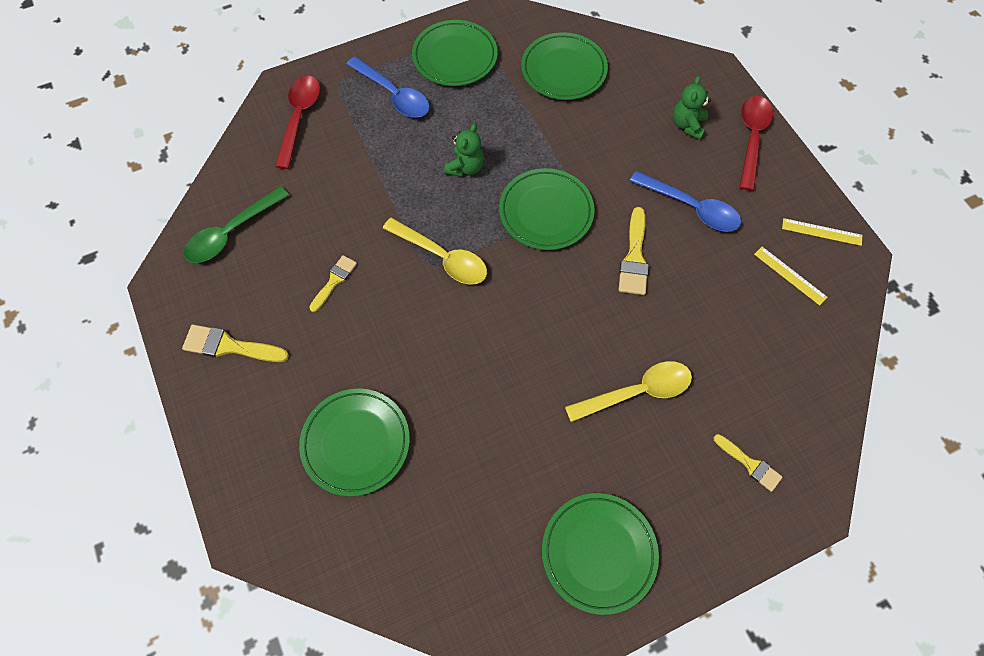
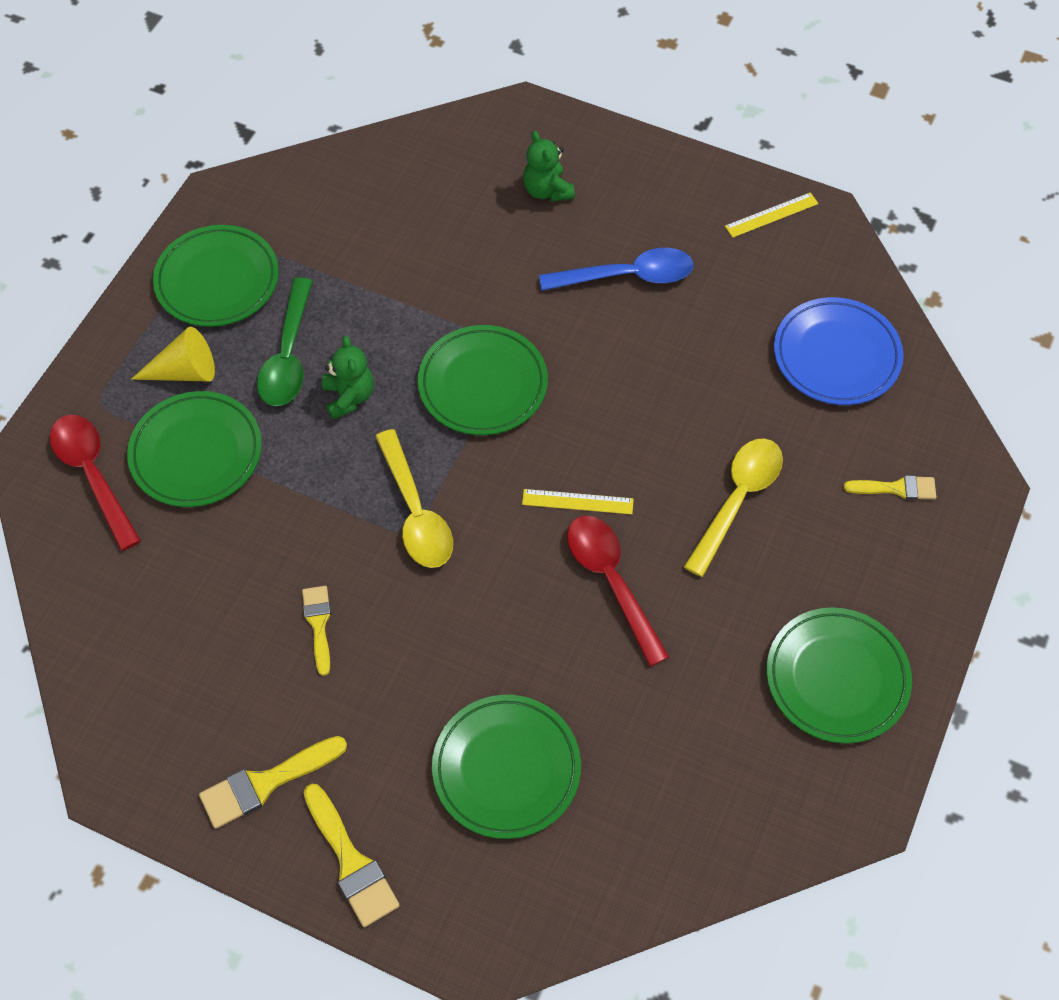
camera: 40 degrees left, 5 degrees down
green spoon [184,186,289,263] -> green spoon moved to [257,278,312,406]
blue spoon [346,57,430,118] -> yellow cone [131,327,215,382]
yellow spoon [383,218,487,284] -> yellow spoon turned 75 degrees clockwise [375,429,453,568]
green plate [521,32,608,100] -> green plate moved to [127,391,262,507]
yellow brush [619,207,649,295] -> yellow brush moved to [303,784,400,927]
red spoon [739,96,773,191] -> red spoon moved to [567,516,669,667]
yellow ruler [754,247,827,306] -> yellow ruler moved to [522,489,634,514]
none -> blue plate [774,297,904,405]

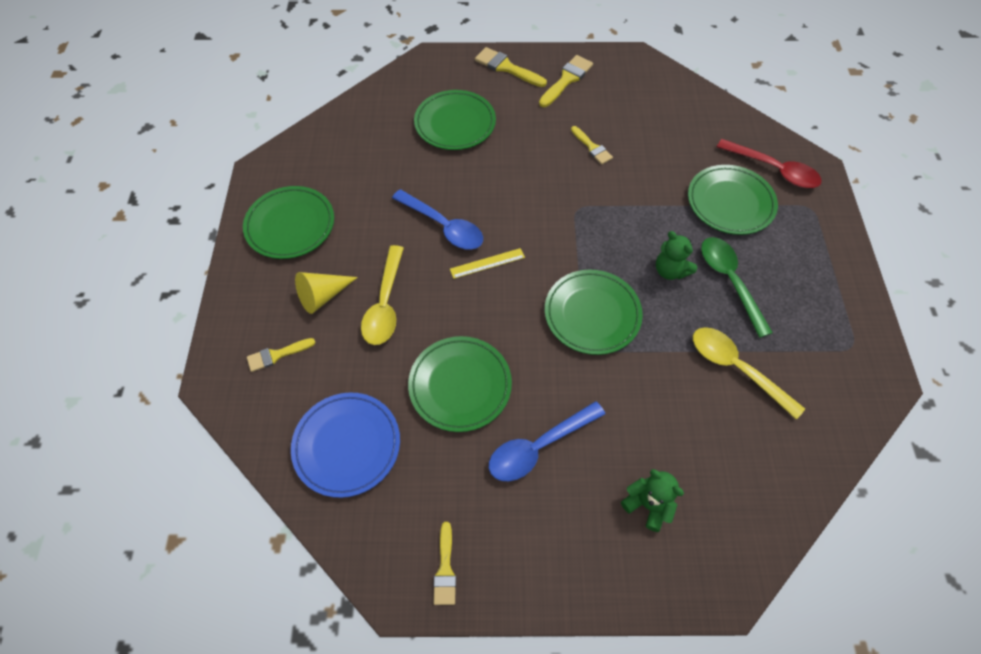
camera: 155 degrees right, 0 degrees up
yellow cone [131,327,215,382] -> yellow cone moved to [295,272,358,314]
green plate [153,225,279,327] -> green plate moved to [408,336,512,432]
yellow spoon [375,429,453,568] -> yellow spoon moved to [693,327,805,420]
red spoon [567,516,669,667] -> blue spoon [392,189,483,250]
yellow ruler [725,192,819,238] -> yellow brush [434,522,456,605]

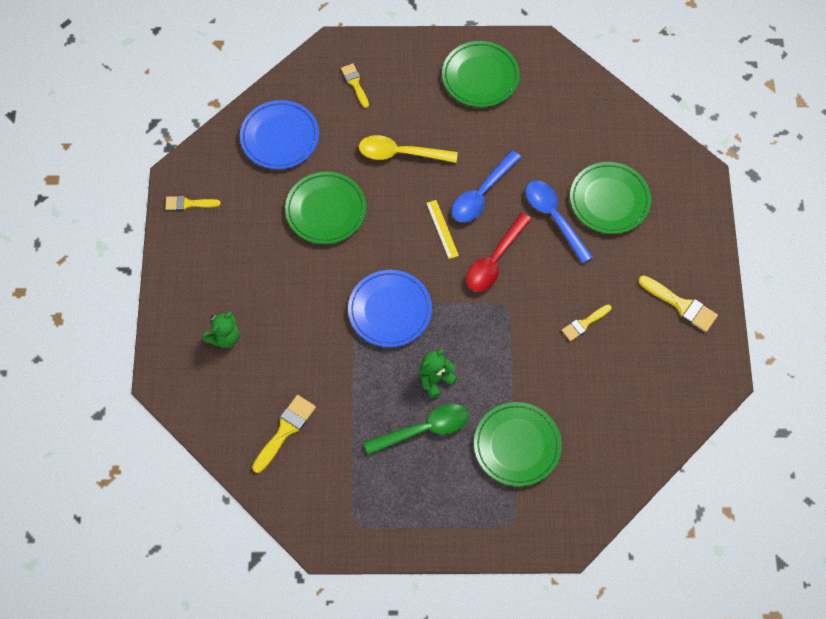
camera: 90 degrees right, 5 degrees up
yellow cone [295,272,358,314] -> none
yellow brush [475,47,547,87] -> yellow brush moved to [252,395,316,473]
blue spoon [489,401,605,481] -> blue spoon moved to [526,181,593,264]
green plate [545,270,643,355] -> blue plate [348,270,432,347]
yellow spoon [693,327,805,420] -> none
red spoon [717,139,822,188] -> red spoon moved to [466,213,531,292]

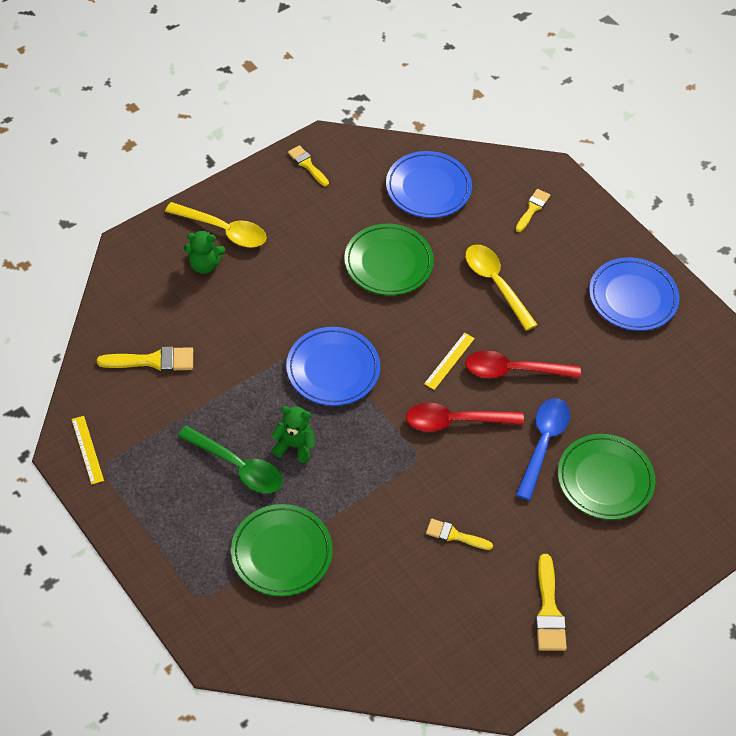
camera: 50 degrees right, 10 degrees down
green plate [442,41,520,107] -> blue plate [589,257,679,331]
blue spoon [452,150,521,222] -> red spoon [465,351,581,378]
none -> yellow ruler [72,416,104,485]
none -> yellow spoon [165,202,267,248]

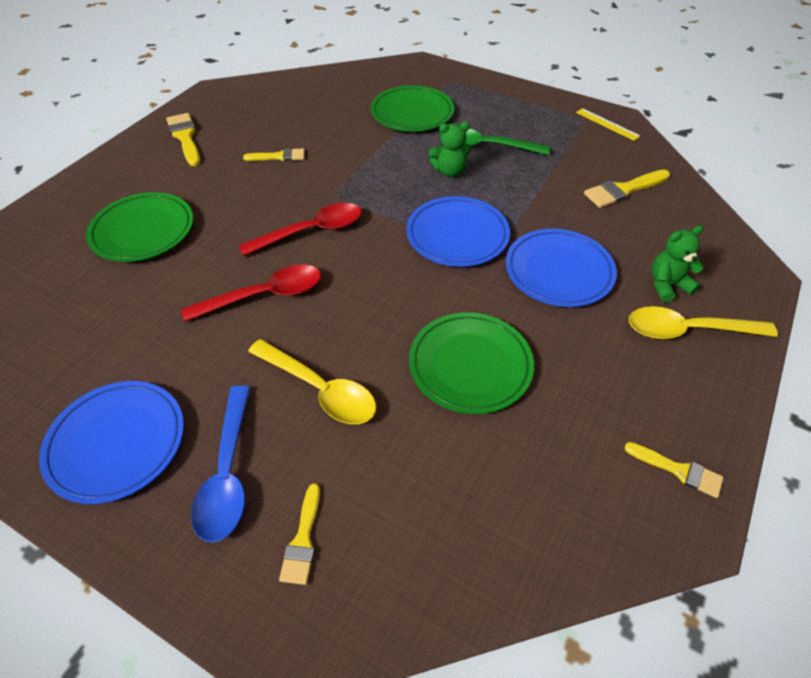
camera: 160 degrees right, 5 degrees down
blue plate [386,151,472,218] -> blue plate moved to [506,229,617,307]
yellow ruler [424,333,475,390] -> none
blue spoon [516,398,570,500] -> blue spoon moved to [191,386,250,542]

